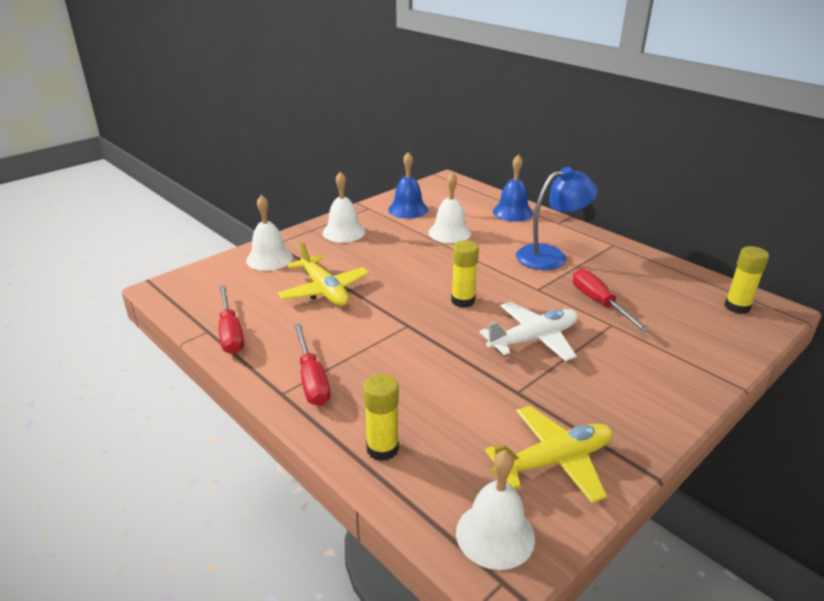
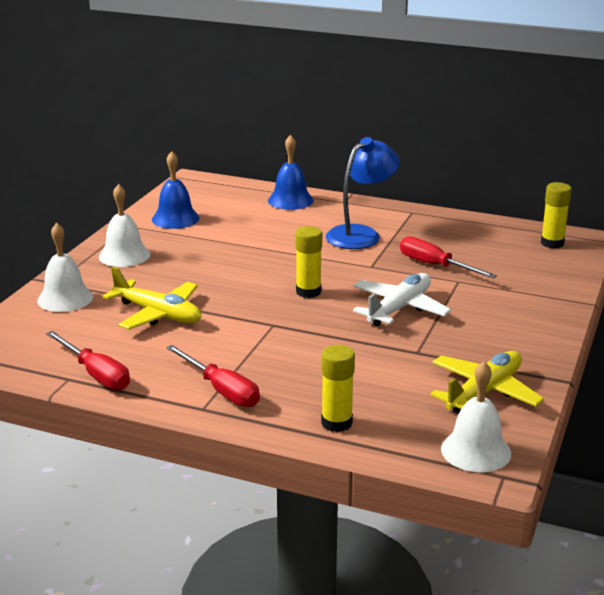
camera: 25 degrees left, 5 degrees down
white bell [428,172,471,243] -> none

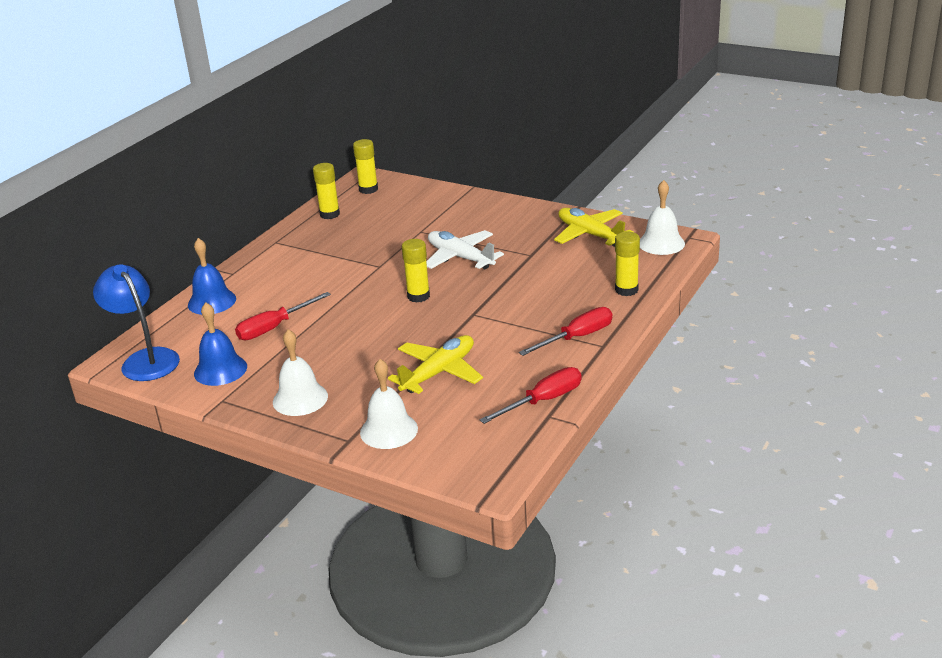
camera: 80 degrees left, 5 degrees up
blue lamp [326,137,399,249] -> blue lamp moved to [93,264,180,381]
red screwdriver [400,236,497,279] -> red screwdriver moved to [235,292,331,340]
none -> yellow glue stick [313,163,340,219]

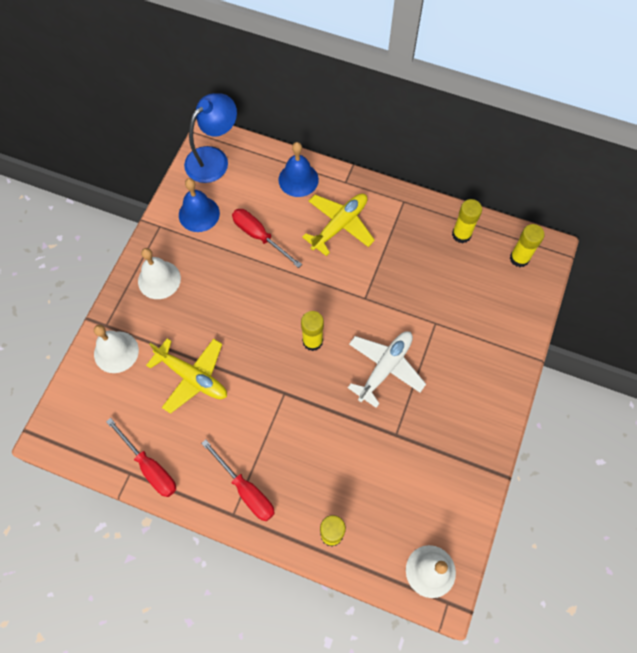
camera: 80 degrees right, 35 degrees up
yellow plane [554,208,633,247] -> yellow plane moved to [302,194,375,256]

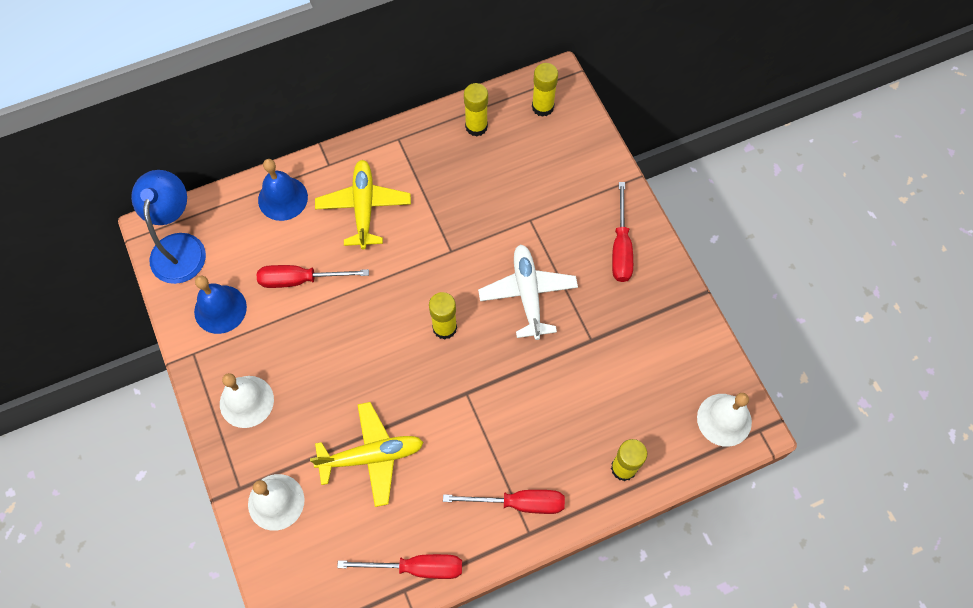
camera: 45 degrees left, 0 degrees up
none -> red screwdriver [612,182,633,282]

